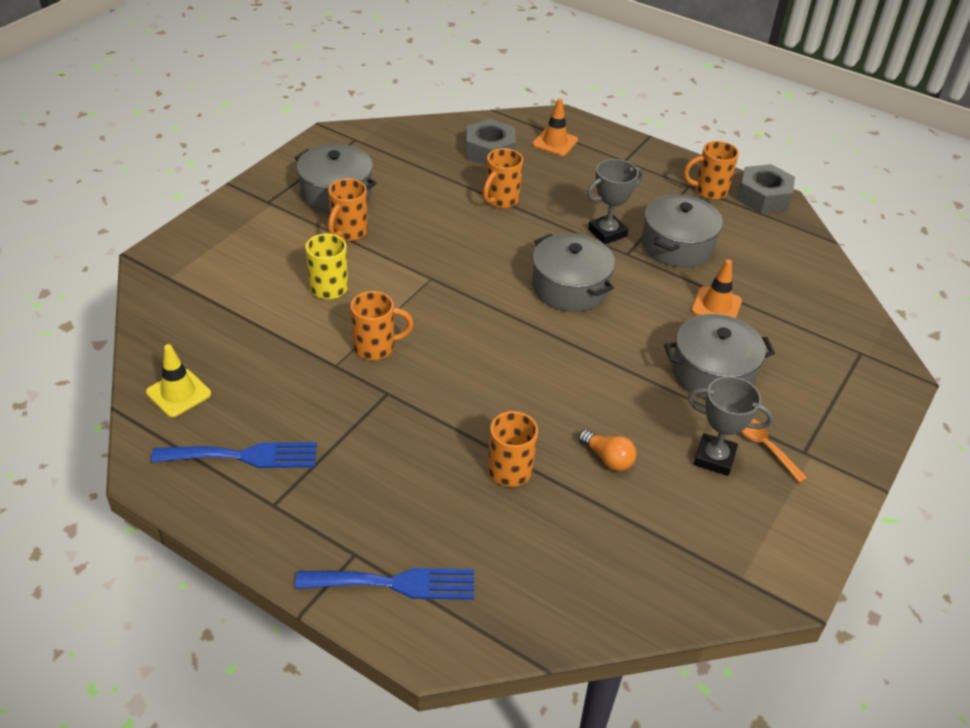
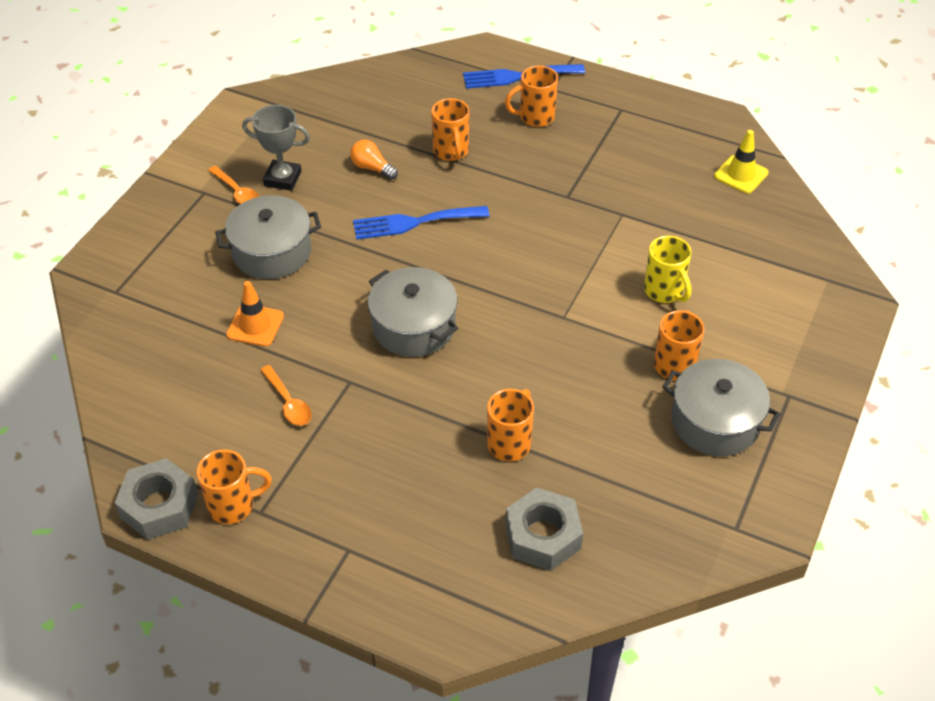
camera: 175 degrees right, 5 degrees up
blue fork [151,442,317,468] -> blue fork moved to [353,206,489,240]
orange mug [350,291,414,360] -> orange mug moved to [505,66,558,127]
orange traffic cone [532,99,578,156] -> none
grey trophy [587,159,643,244] -> none
grey pot [642,194,723,268] -> orange spoon [260,365,312,426]

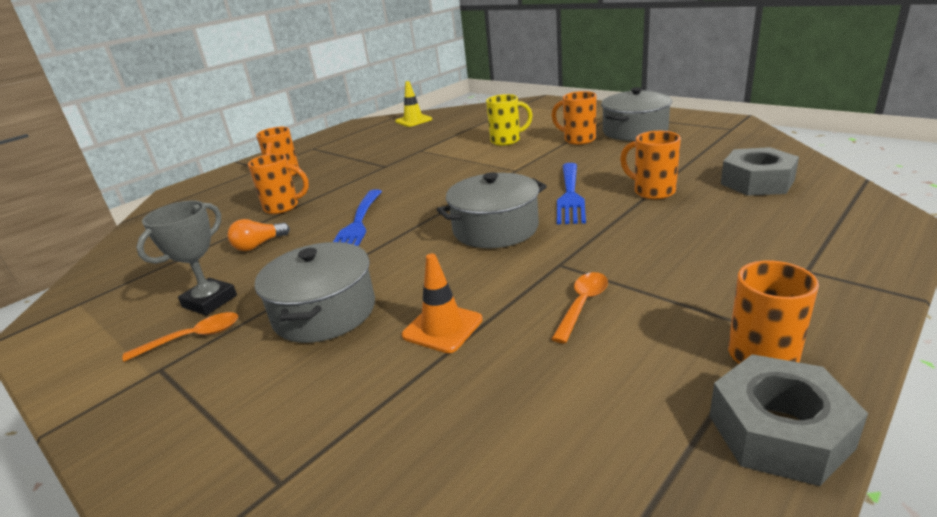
camera: 70 degrees left, 20 degrees down
orange spoon [260,365,312,426] -> orange spoon turned 45 degrees counterclockwise [552,272,608,344]
blue fork [463,64,585,89] -> blue fork moved to [557,163,586,224]

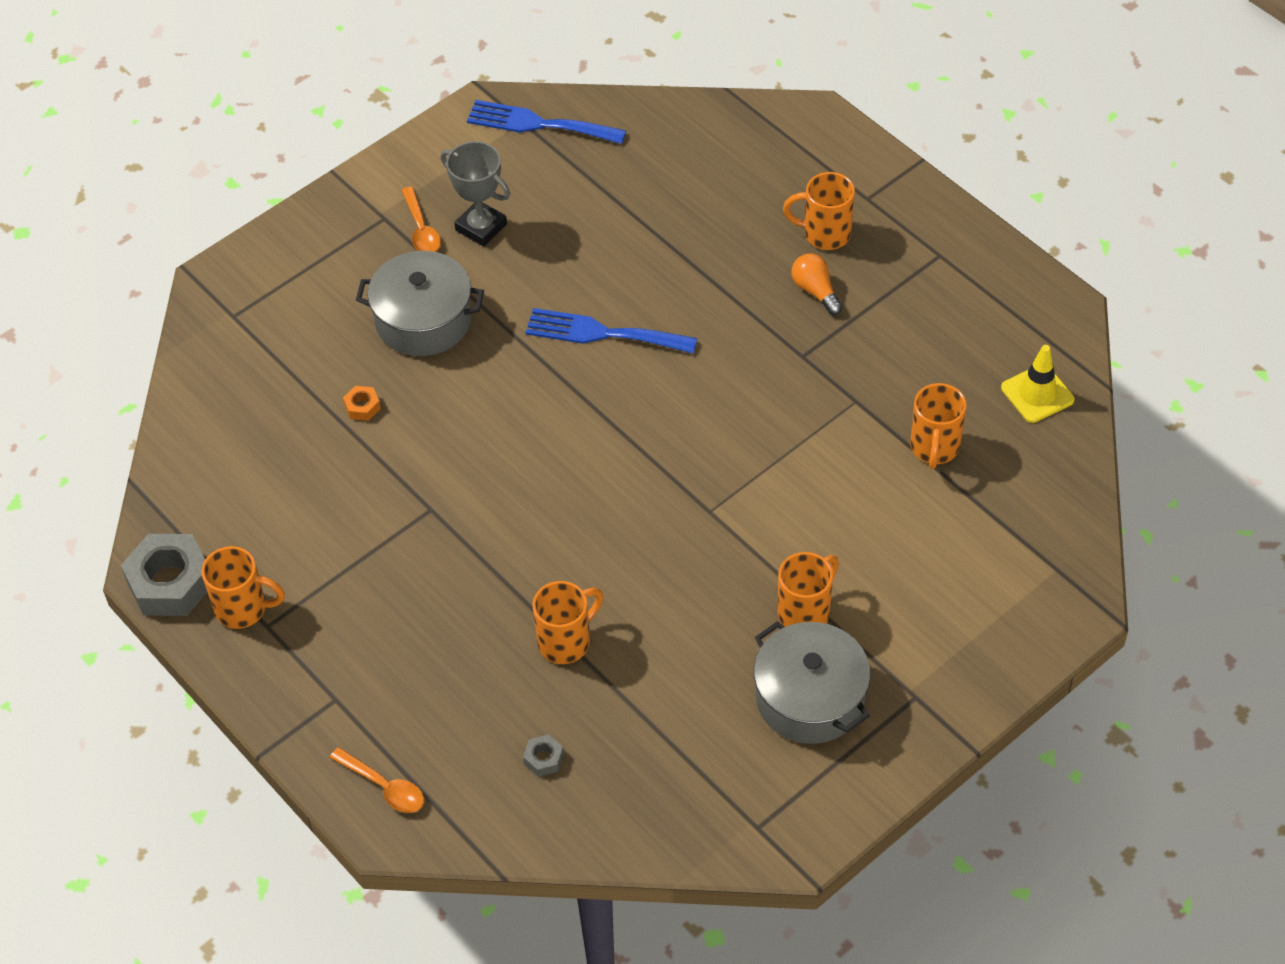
camera: 95 degrees right, 25 degrees up
orange light bulb [227,219,290,251] -> orange light bulb moved to [792,254,843,315]
orange mug [248,153,309,214] -> orange mug moved to [911,383,967,469]
orange traffic cone [402,254,483,353] -> orange nut [343,386,381,421]
grey pot [437,172,547,248] -> none
yellow mug [486,94,533,146] -> none
orange spoon [552,272,608,344] -> orange spoon moved to [330,747,424,813]
blue fork [557,163,586,224] -> blue fork moved to [467,100,626,144]
grey nut [721,147,799,196] -> grey nut [523,734,564,777], size x0.44

